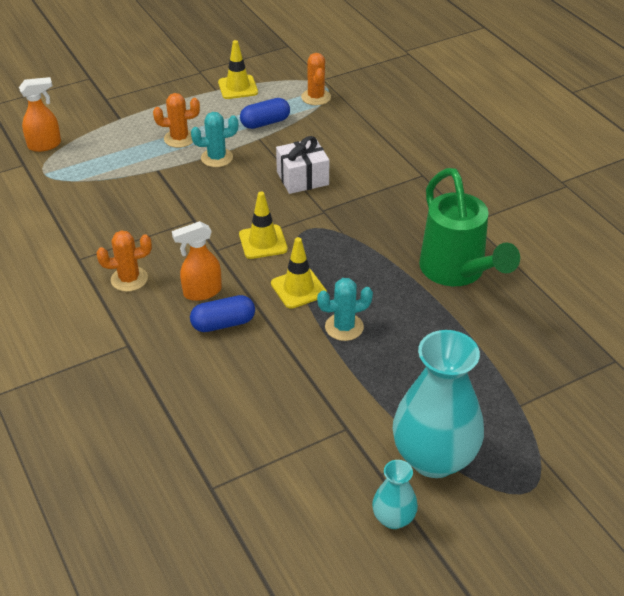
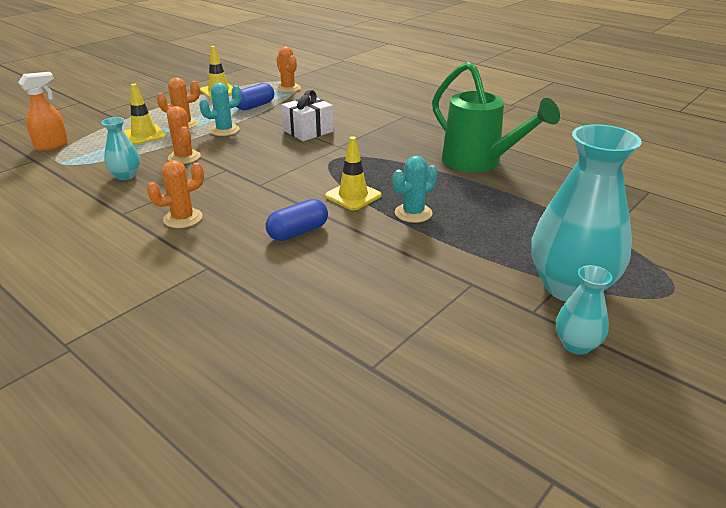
camera: 20 degrees left, 10 degrees down
orange spray bottle [172,221,222,301] -> none
yellow traffic cone [239,192,288,259] -> yellow traffic cone moved to [124,84,167,145]
none -> turquoise vase [102,117,140,180]
none -> orange cactus [166,106,201,164]

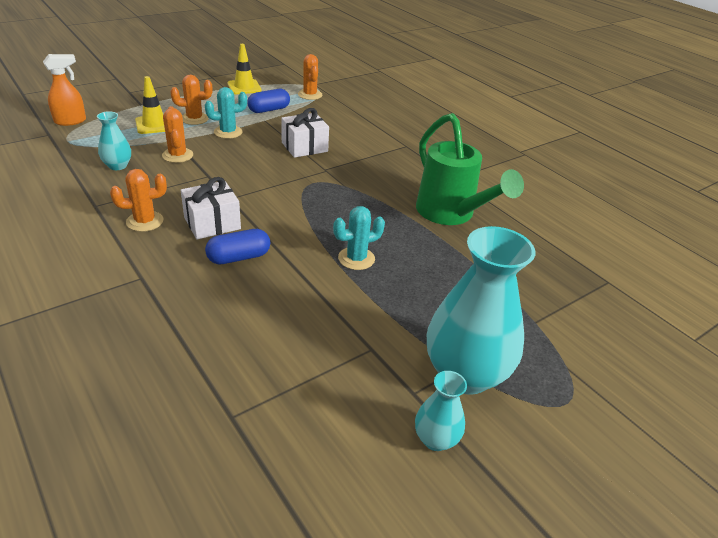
camera: 10 degrees right, 5 degrees up
yellow traffic cone [325,136,382,210] -> none
none -> white gift [181,177,241,240]

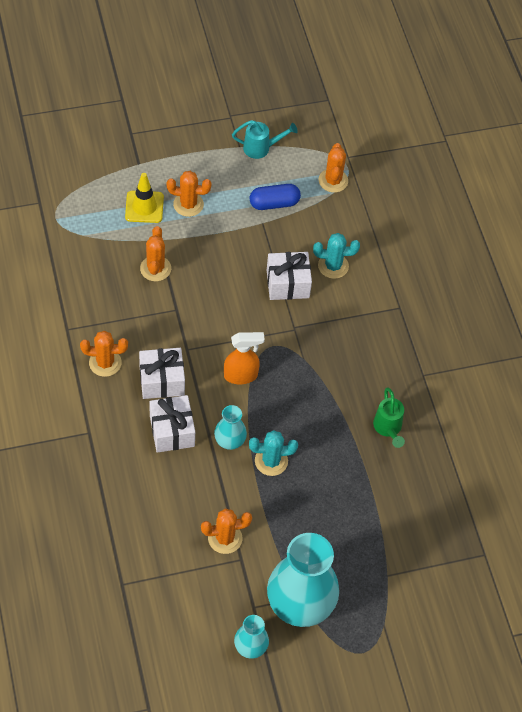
camera: 20 degrees right, 20 degrees up
orange spray bottle [43,54,86,126] -> orange spray bottle moved to [224,332,265,384]
turquoise vase [97,111,131,170] -> turquoise vase moved to [214,405,247,450]
turquoise cactus [205,87,247,139] -> turquoise cactus moved to [313,233,360,279]
blue capsule [205,229,270,264] -> white gift [149,395,195,453]
yellow traffic cone [228,44,262,94] -> turquoise watering can [232,120,298,159]
green watering can [416,113,524,225] -> green watering can [373,387,405,448], size x0.49
none -> orange cactus [201,508,252,554]

